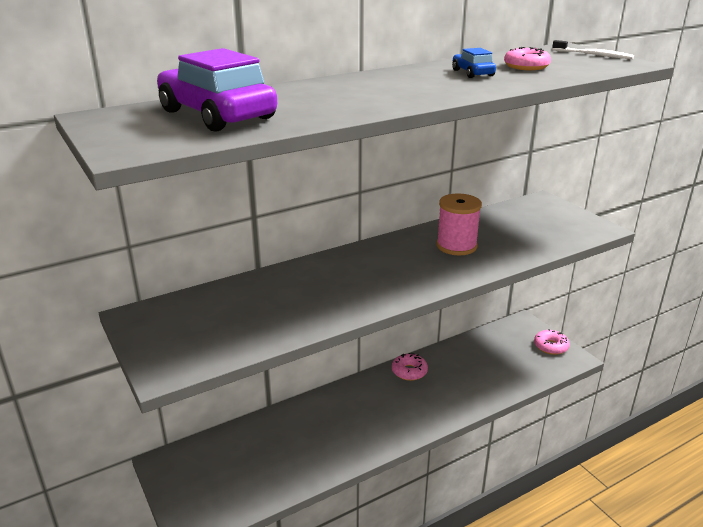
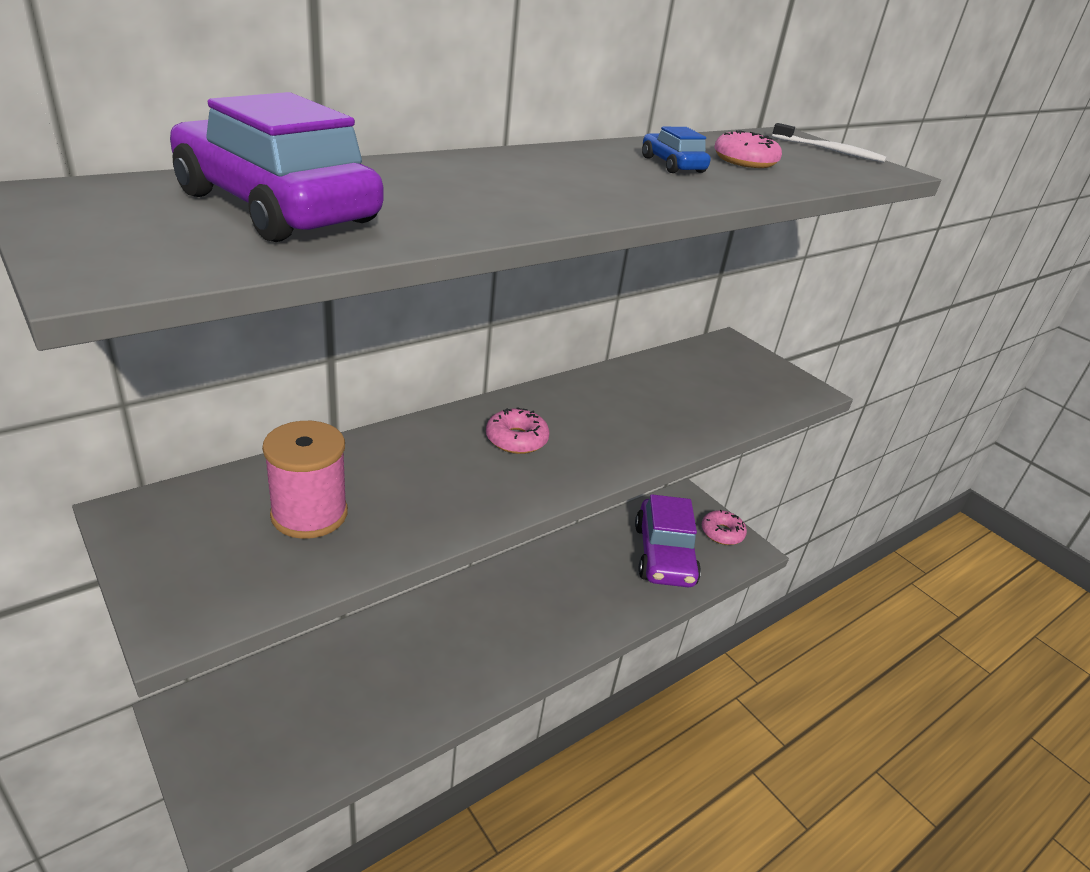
camera: 10 degrees left, 5 degrees up
pink donut [392,353,428,381] -> pink donut moved to [486,407,550,454]
pink spool [436,193,482,255] -> pink spool moved to [262,421,348,539]
none -> purple car [635,494,701,587]

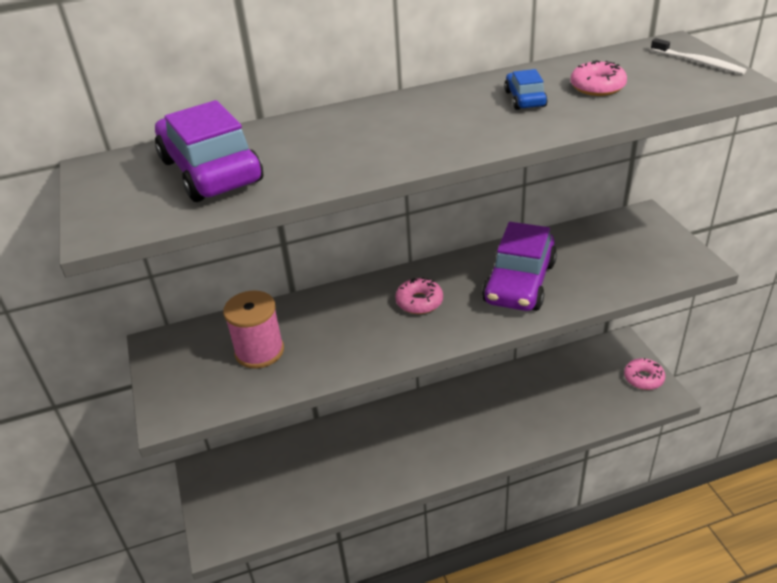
camera: 25 degrees right, 5 degrees up
purple car [635,494,701,587] -> purple car moved to [482,222,557,311]

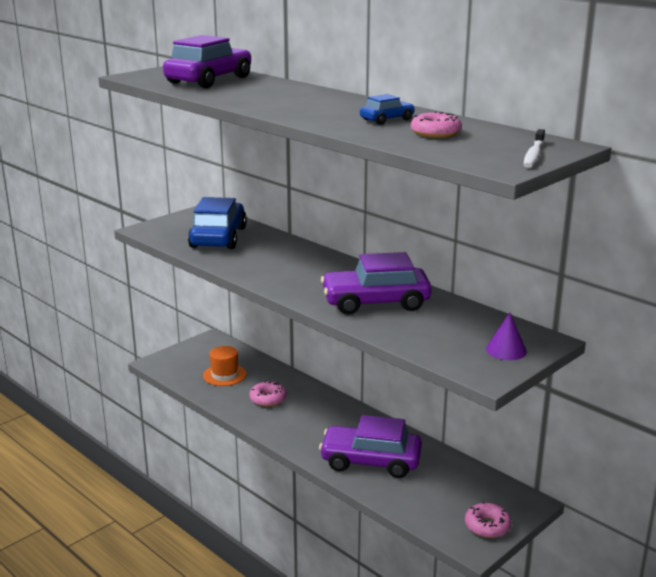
camera: 60 degrees right, 15 degrees down
pink spool [223,291,284,369] -> blue car [188,197,247,249]
pink donut [395,277,443,314] -> pink donut moved to [249,381,287,407]
none -> orange hat [203,346,247,386]
none -> purple car [319,415,422,478]
none -> purple cone [486,312,527,360]

